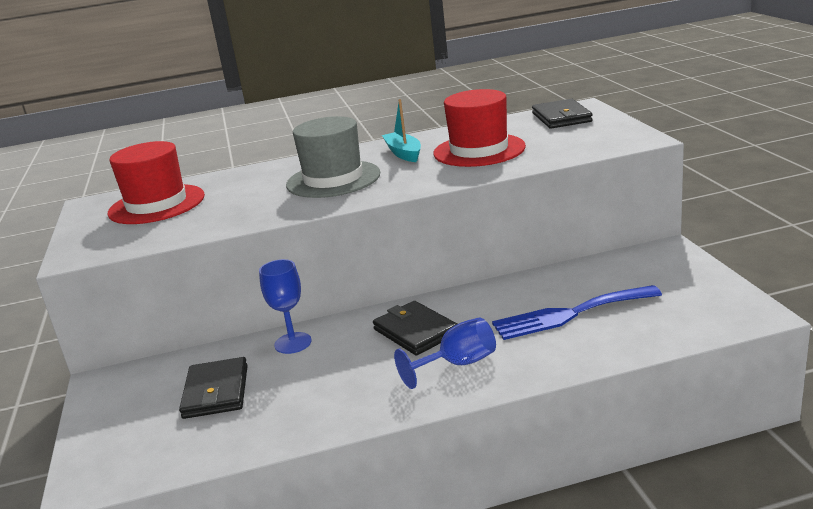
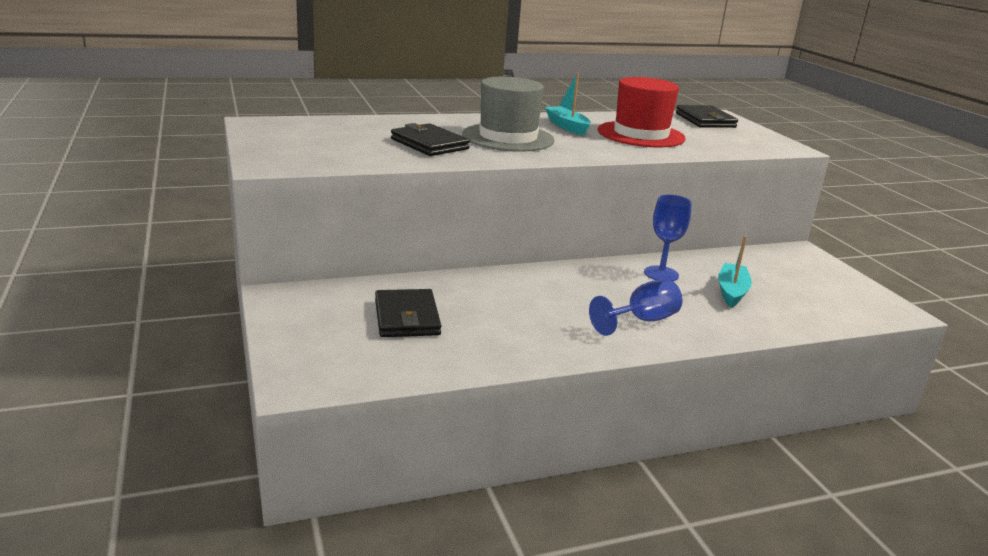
camera: 10 degrees left, 0 degrees up
red hat [108,141,205,224] -> none
blue goblet [259,259,312,354] -> blue goblet moved to [644,194,692,281]
black wallet [373,301,457,356] -> black wallet moved to [391,123,470,156]
blue fork [492,285,662,340] -> turquoise boat [718,236,752,308]

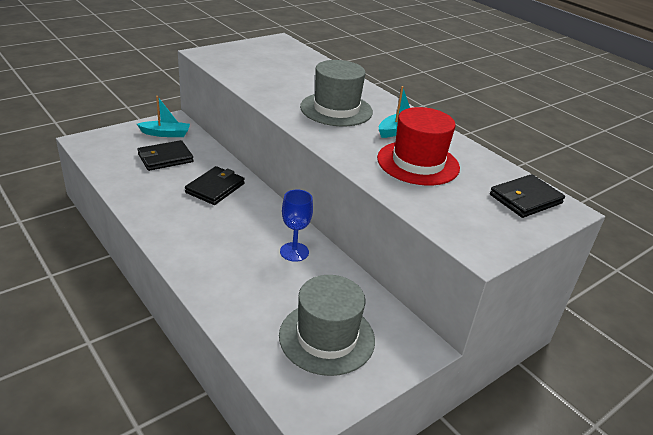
camera: 70 degrees right, 10 degrees up
black wallet [391,123,470,156] -> black wallet moved to [185,166,245,205]
blue goblet [589,279,682,336] -> none
turquoise boat [718,236,752,308] -> turquoise boat moved to [137,96,190,137]
none -> grey hat [279,275,375,376]

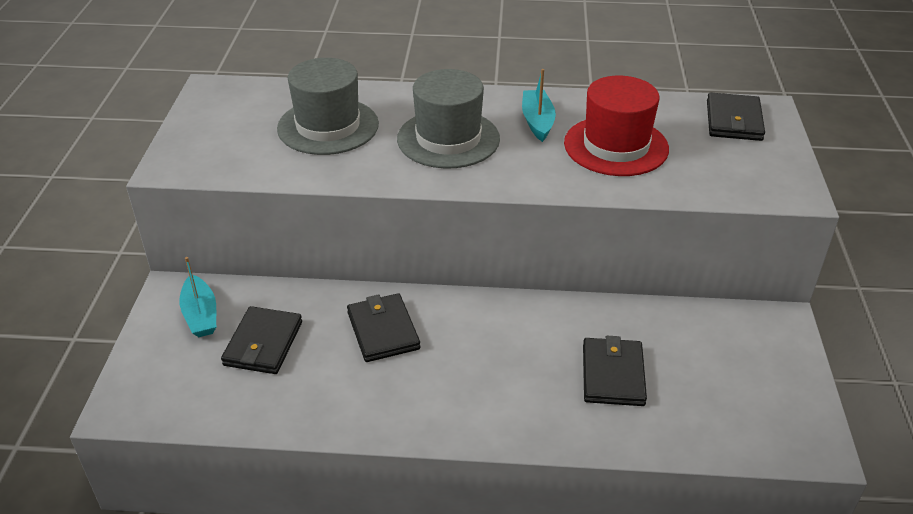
camera: 45 degrees left, 5 degrees up
turquoise boat [137,96,190,137] -> turquoise boat turned 120 degrees clockwise [179,257,216,337]
grey hat [279,275,375,376] -> grey hat moved to [277,58,379,155]
blue goblet [280,189,313,262] -> none
none -> black wallet [583,336,647,406]

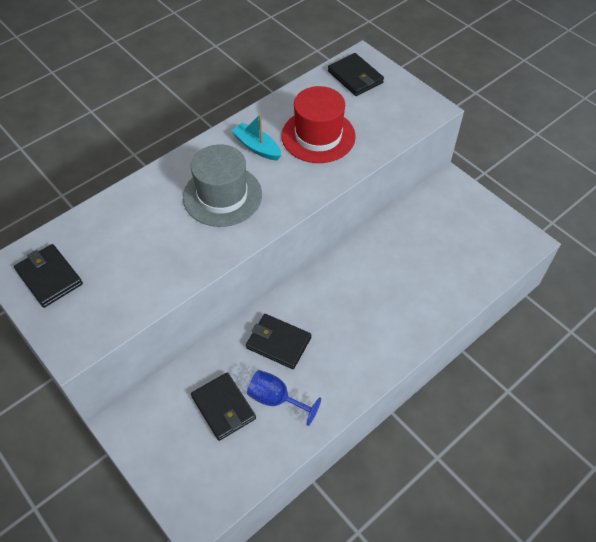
camera: 45 degrees left, 15 degrees up
turquoise boat [179,257,216,337] -> none
grey hat [277,58,379,155] -> none
black wallet [583,336,647,406] -> black wallet moved to [14,244,83,308]
none -> blue goblet [247,370,321,426]

